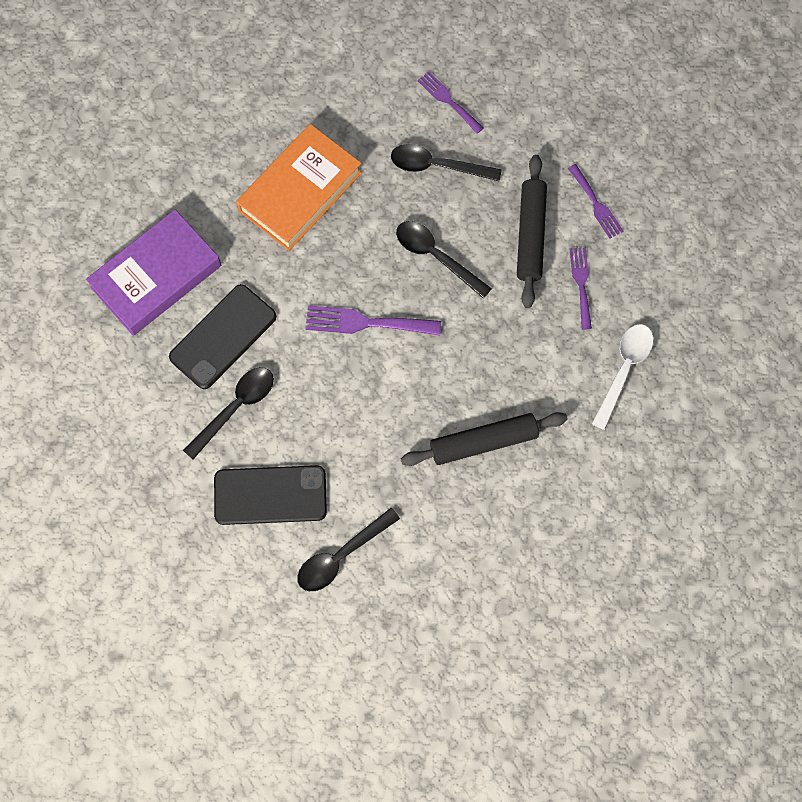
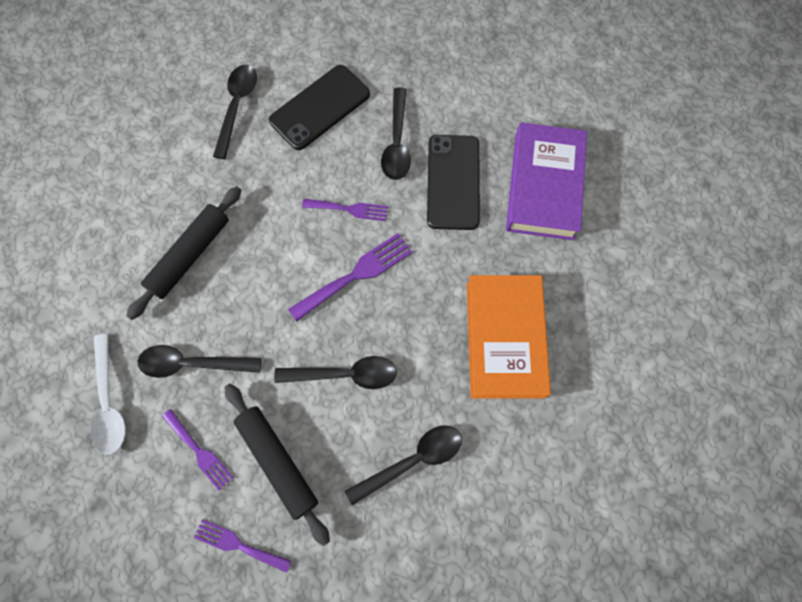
camera: 140 degrees right, 0 degrees up
purple fork [418,71,483,134] -> purple fork moved to [302,199,388,221]
none -> black spoon [138,345,262,378]

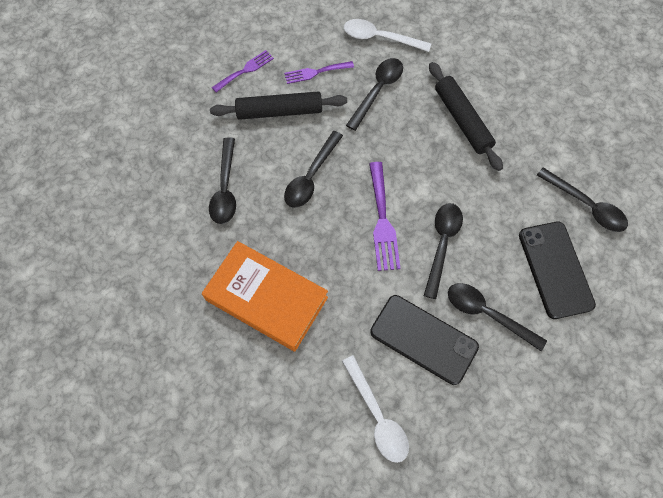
camera: 120 degrees right, 5 degrees down
purple fork [302,199,388,221] -> black spoon [424,203,463,299]
purple book [506,122,587,240] -> white spoon [342,355,409,463]

